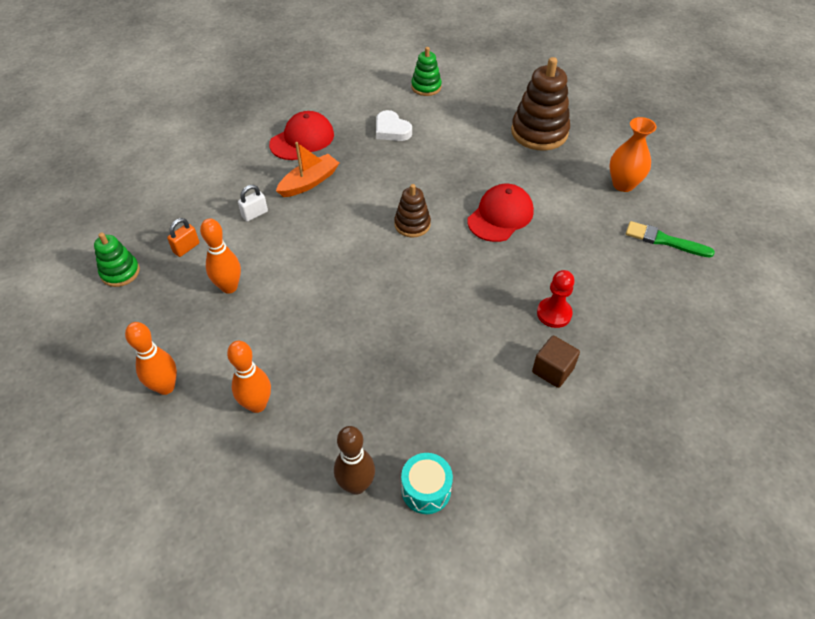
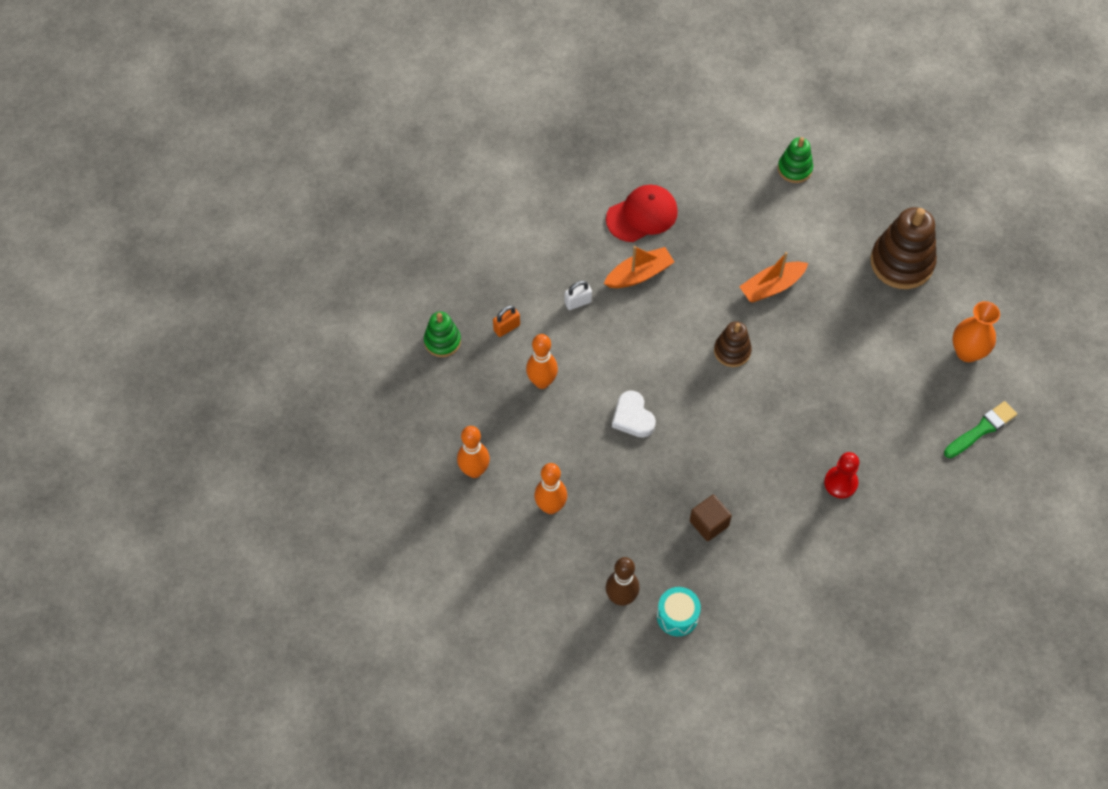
camera: 15 degrees right, 10 degrees up
white heart [376,110,412,141] -> white heart moved to [612,390,656,438]
red cap [467,184,534,242] -> none
brown cube [532,335,580,388] -> brown cube moved to [690,495,732,541]
green brush [626,221,715,258] -> green brush turned 105 degrees clockwise [944,401,1017,458]
none -> orange boat [739,252,808,303]

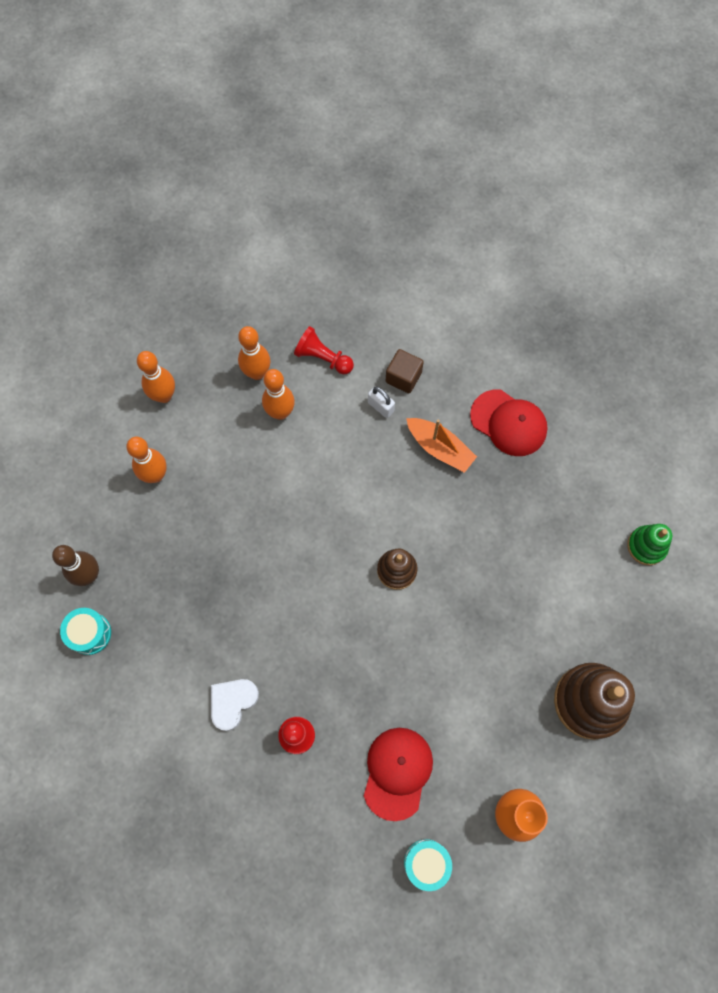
camera: 65 degrees right, 10 degrees up
green stacking toy [424,312,461,357] -> none
orange padlock [493,305,520,337] -> red pawn [294,326,354,375]
white heart [612,390,656,438] -> white heart moved to [211,679,259,731]
brown cube [690,495,732,541] -> brown cube moved to [386,349,424,393]
orange boat [739,252,808,303] -> none
green brush [944,401,1017,458] -> turquoise drum [404,839,452,891]
none -> orange bowling pin [238,326,270,380]
none -> red cap [364,728,433,821]

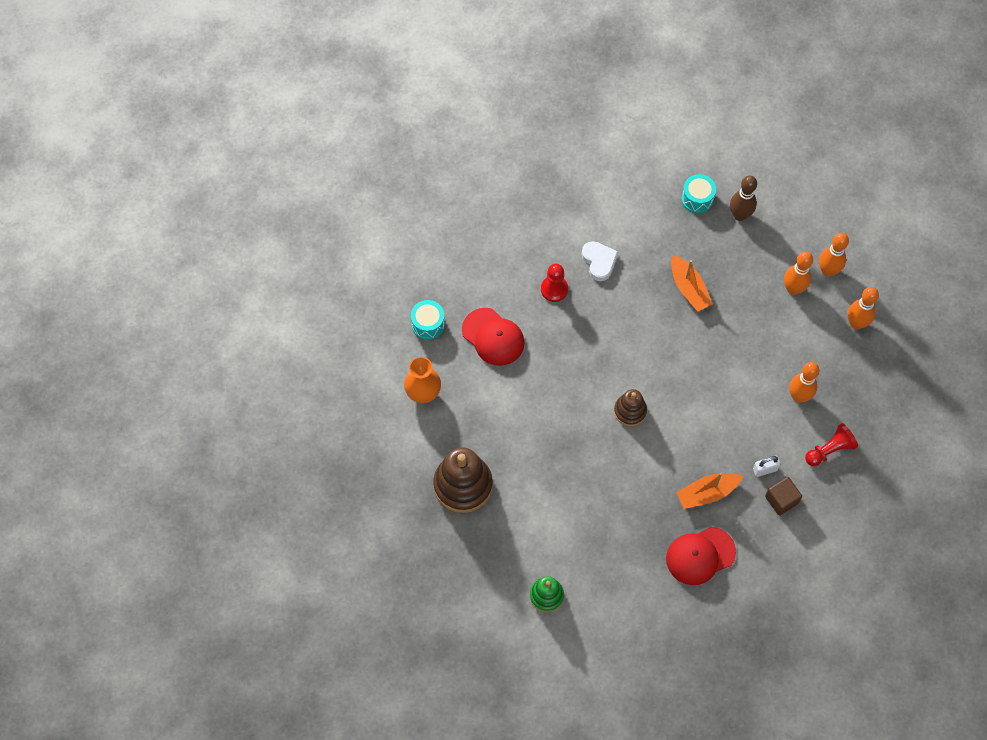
camera: 120 degrees right, 5 degrees down
orange bowling pin [238,326,270,380] -> orange bowling pin moved to [819,233,849,277]
none -> orange boat [671,255,713,312]

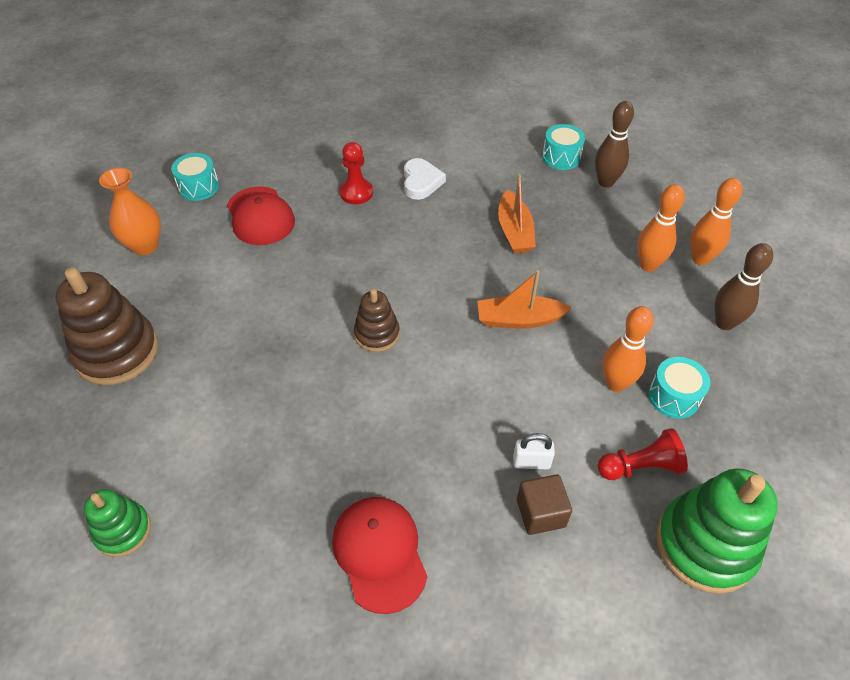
camera: 20 degrees right, 15 degrees down
red cap [666,527,736,585] -> red cap turned 75 degrees clockwise [332,497,427,614]
orange boat [676,473,743,509] -> orange boat moved to [477,270,572,329]
orange bowling pin [847,287,879,329] -> brown bowling pin [715,243,773,330]
none -> turquoise drum [648,357,710,419]
none -> green stacking toy [656,468,778,594]

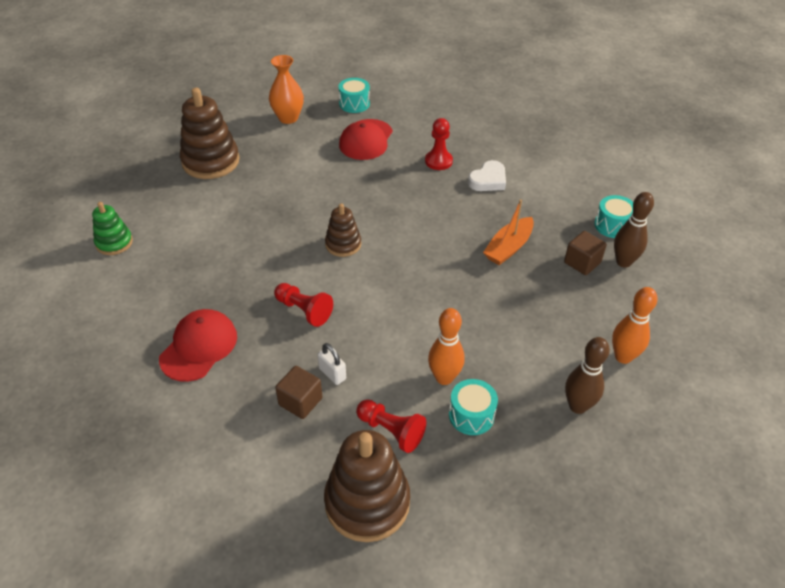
camera: 45 degrees right, 5 degrees down
orange boat [477,270,572,329] -> none
orange bowling pin [637,184,685,272] -> none
green stacking toy [656,468,778,594] -> brown stacking toy [324,430,410,542]
none -> red pawn [274,283,333,327]
none -> brown cube [564,231,607,275]

